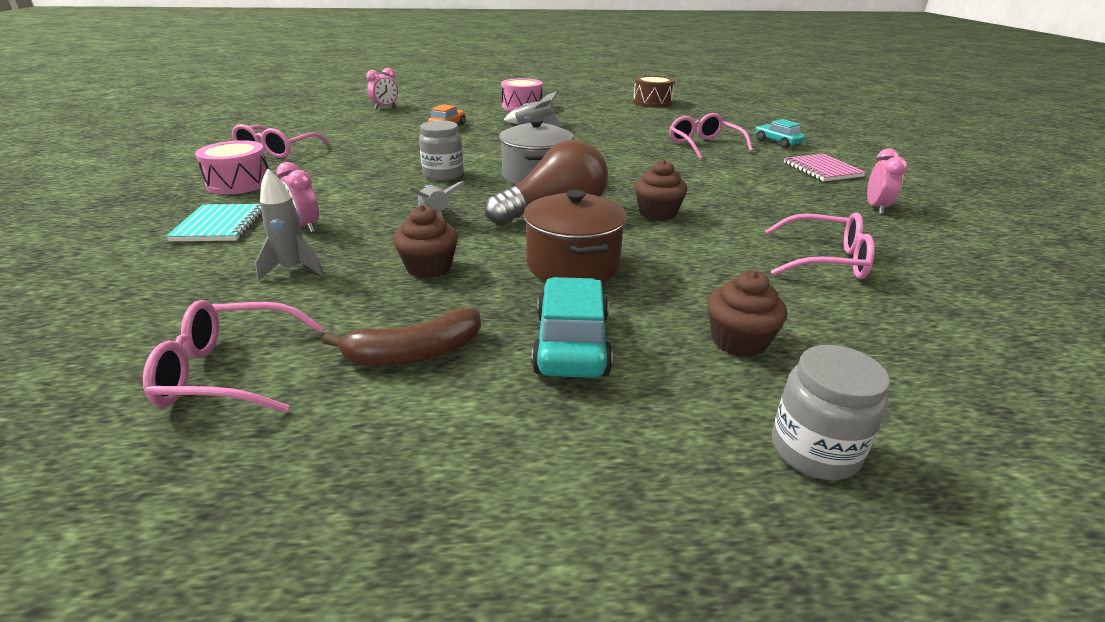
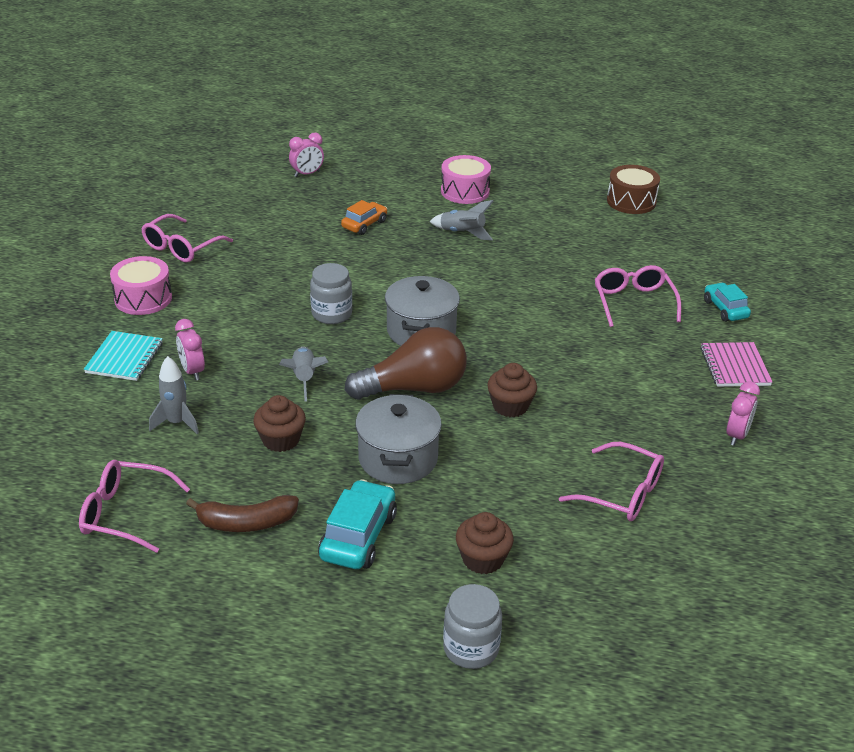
camera: 15 degrees right, 5 degrees up
brown pot [523,190,627,282] -> grey pot [355,394,442,484]

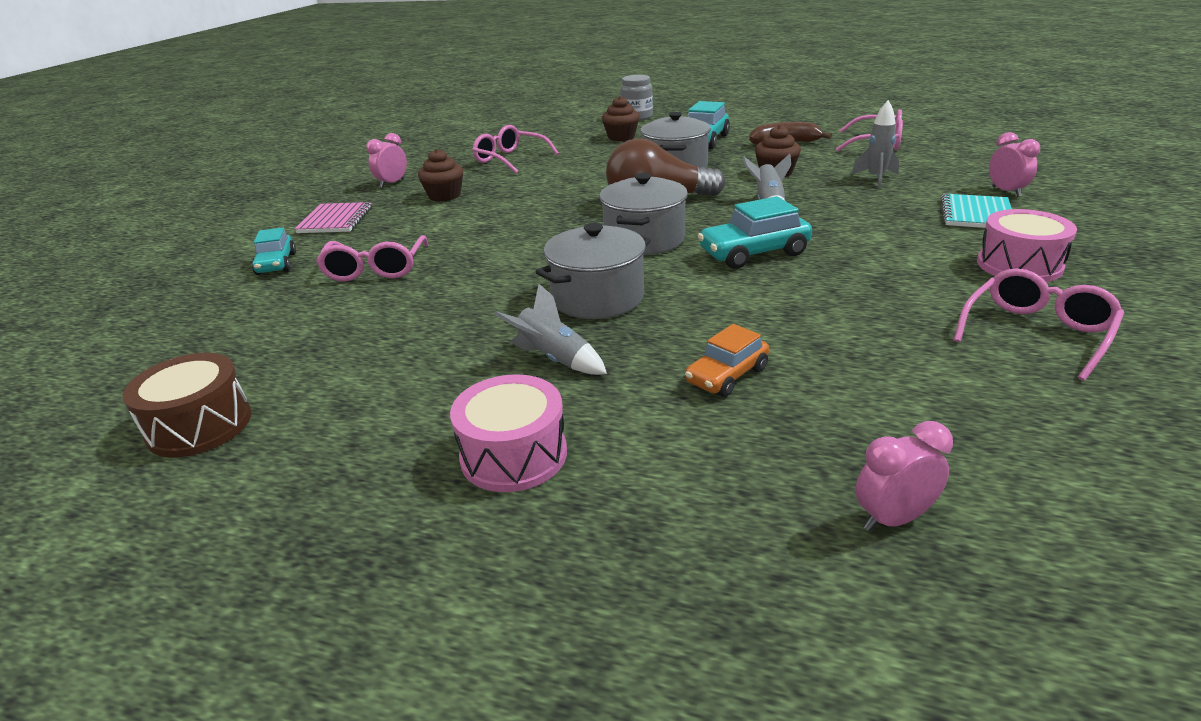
camera: 170 degrees left, 5 degrees down
pink clock [175,319,205,380] -> pink clock moved to [989,132,1040,197]
grey jar [310,263,352,324] -> turquoise car [698,196,812,269]
brown cupcake [487,363,537,417] -> brown cupcake moved to [418,149,463,202]
none -> grey pot [536,223,651,319]

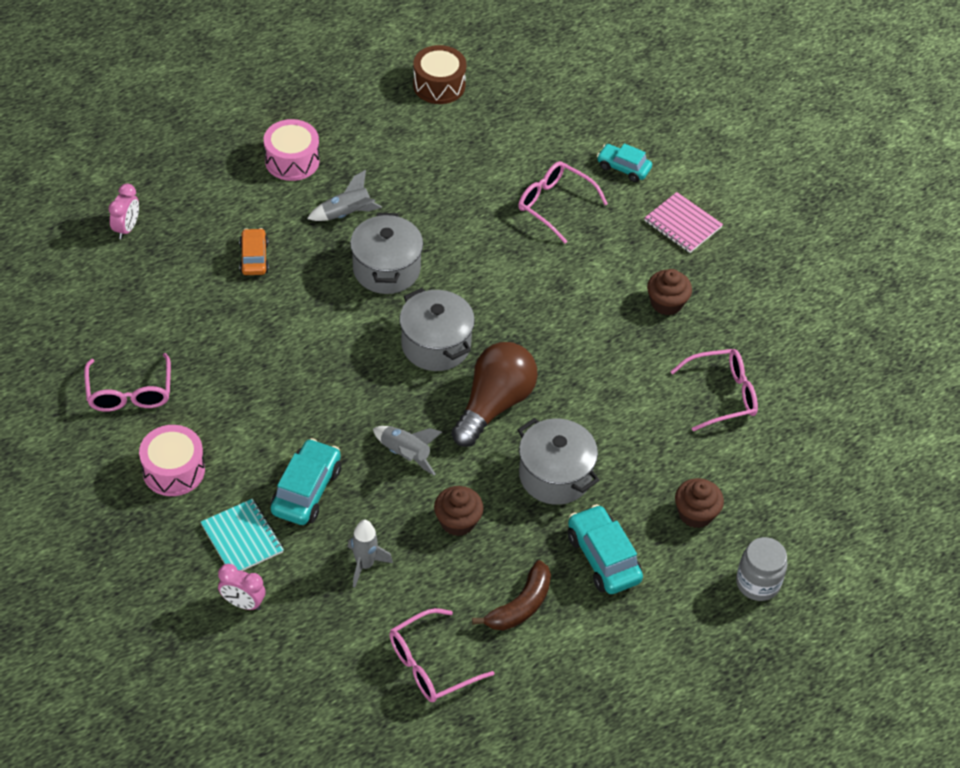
camera: 125 degrees right, 20 degrees up
pink clock [366,133,407,188] -> none
turquoise car [698,196,812,269] -> turquoise car moved to [270,438,341,525]

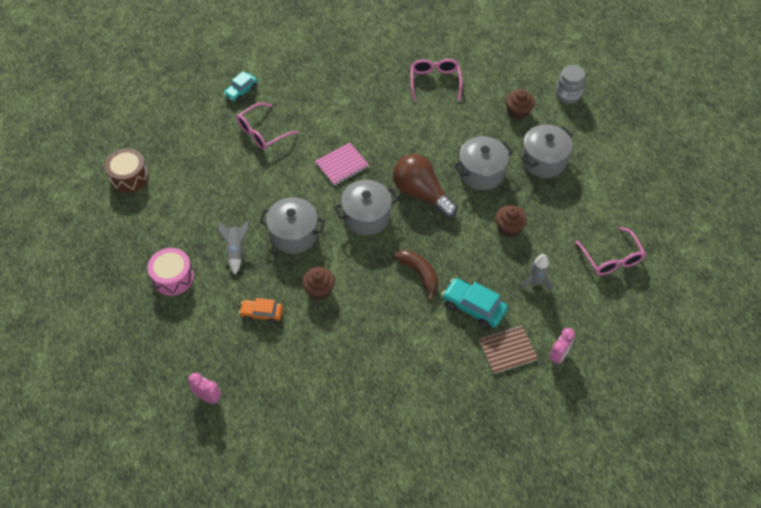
camera: 75 degrees left, 5 degrees up
pink glasses [84,353,171,412] -> none
pink drum [139,425,205,496] -> none
turquoise notebook [201,499,284,571] -> brown notebook [479,326,538,374]
grey rocket [373,426,442,476] -> none
brown banana [472,560,551,631] -> brown banana moved to [394,250,438,301]
turquoise car [568,504,643,594] -> grey pot [521,124,573,178]
pink notebook [644,192,723,253] -> pink notebook moved to [315,143,369,186]
brown cupcake [647,269,692,316] -> brown cupcake moved to [302,267,335,300]

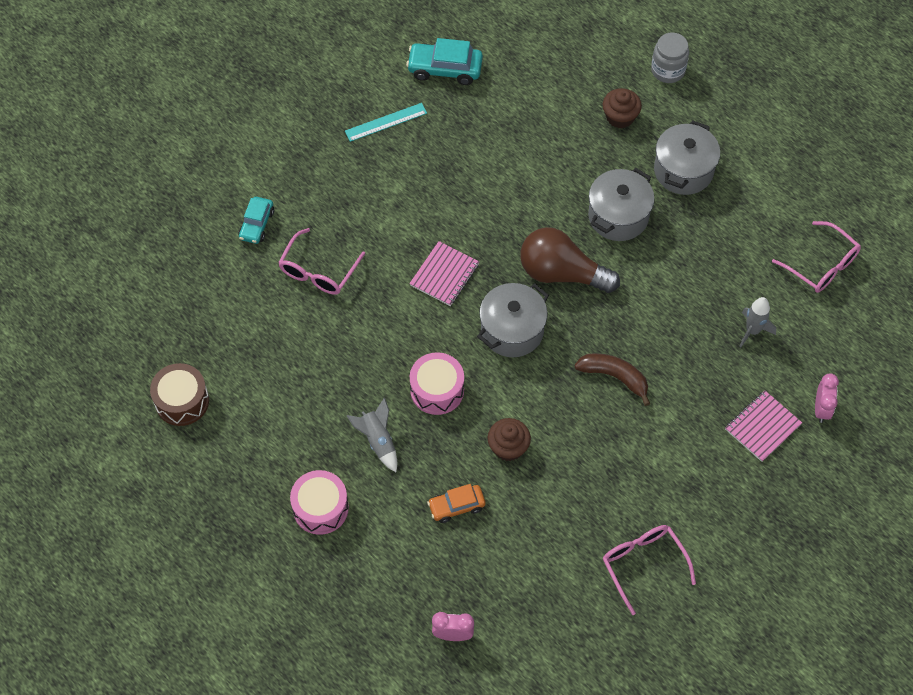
camera: 25 degrees left, 5 degrees up
grey pot [259,197,325,254] -> pink drum [410,352,464,415]
pink glasses [411,59,462,101] -> pink glasses moved to [603,525,696,615]
turquoise car [442,278,508,329] -> turquoise car moved to [406,38,483,85]
brown notebook [479,326,538,374] -> pink notebook [725,391,802,462]
brown cupcake [495,205,527,237] -> none
none -> turquoise ruler [345,103,427,142]

